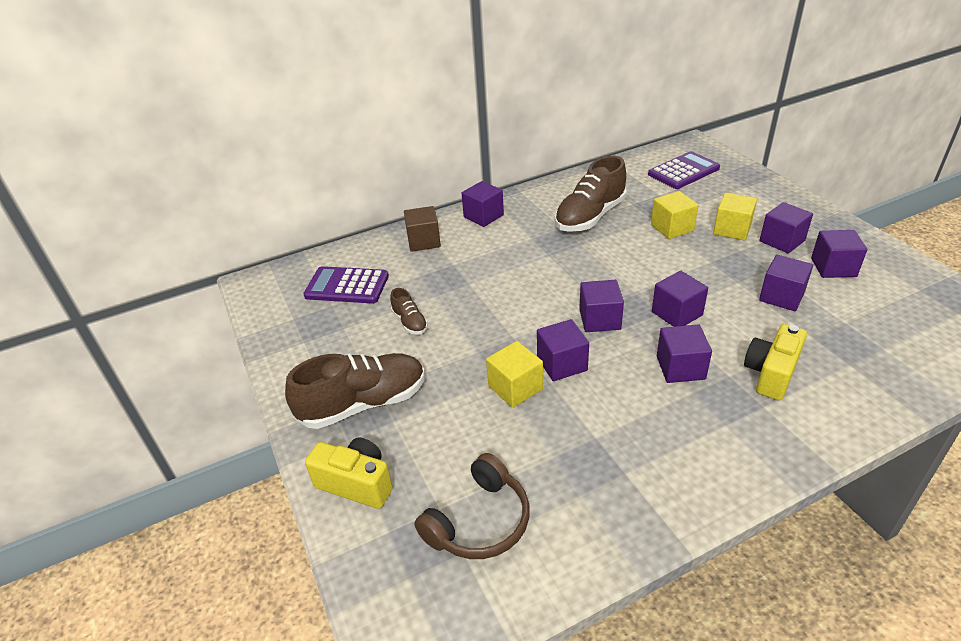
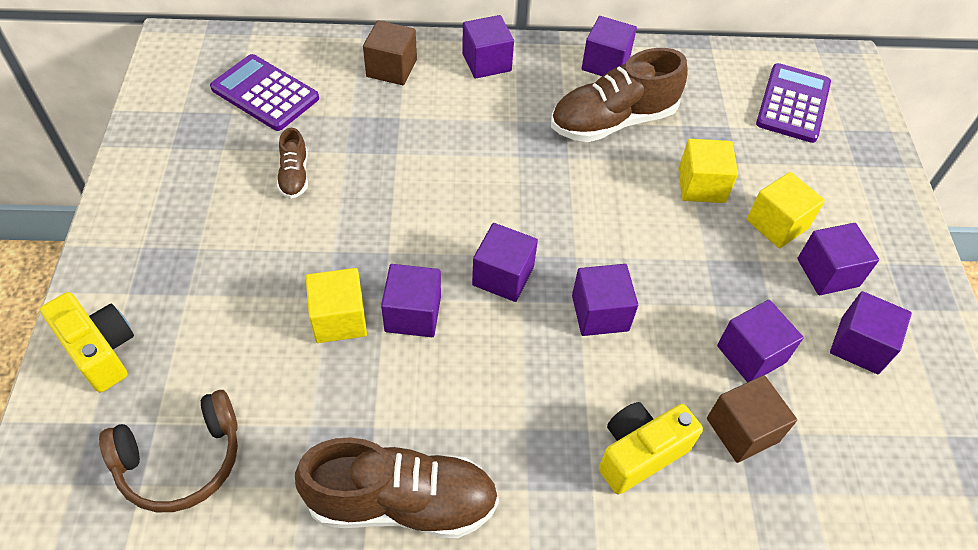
camera: 20 degrees right, 15 degrees up
brown shoe [285,353,425,429] -> brown shoe moved to [295,437,499,538]
purple calculator [648,151,720,189] -> purple calculator turned 60 degrees counterclockwise [756,63,831,143]
purple cube [657,325,712,383] -> purple cube moved to [582,16,637,76]
none -> brown cube [707,375,797,463]

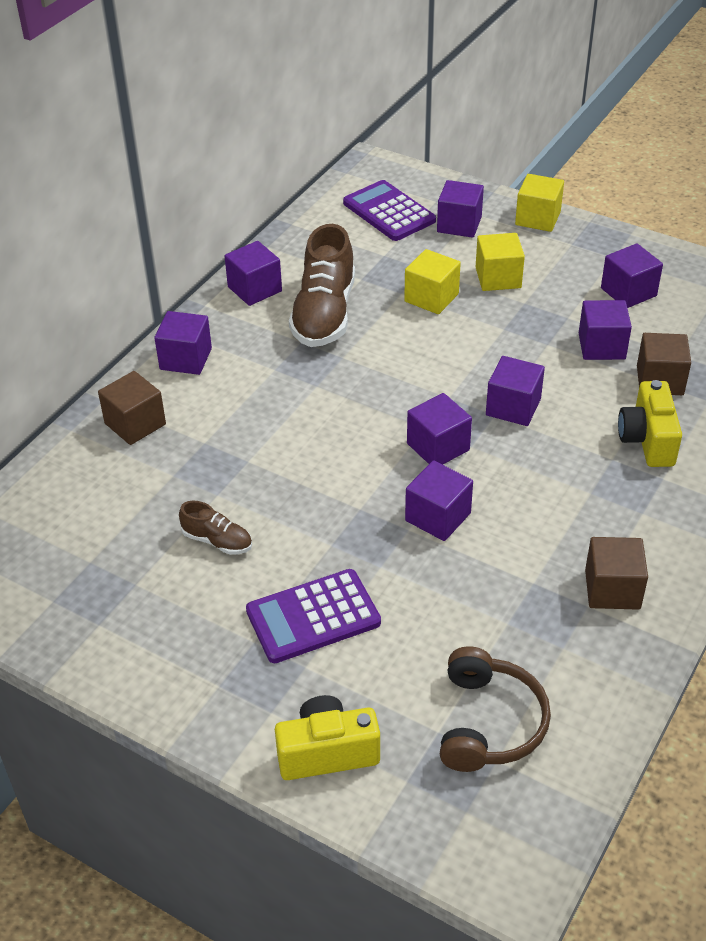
camera: 55 degrees left, 10 degrees down
purple calculator [210,54,319,131] -> purple calculator moved to [246,569,381,663]
brown shoe [295,437,499,538] -> brown cube [585,537,648,610]
yellow cube [306,268,367,343] -> yellow cube moved to [515,174,564,232]
purple cube [797,223,879,295] -> purple cube moved to [437,180,484,238]

